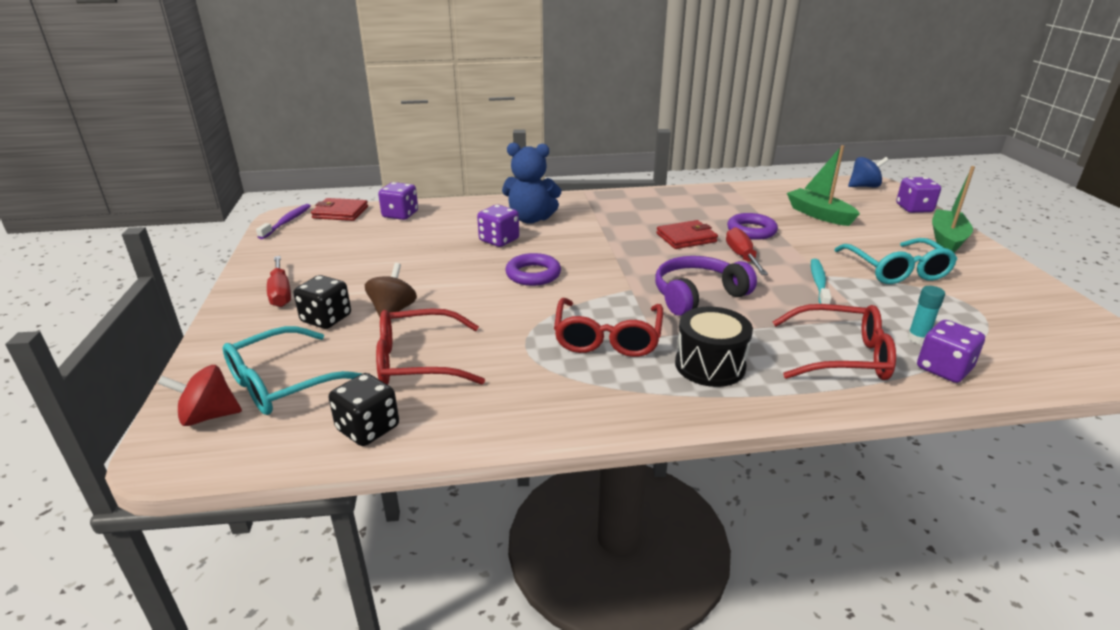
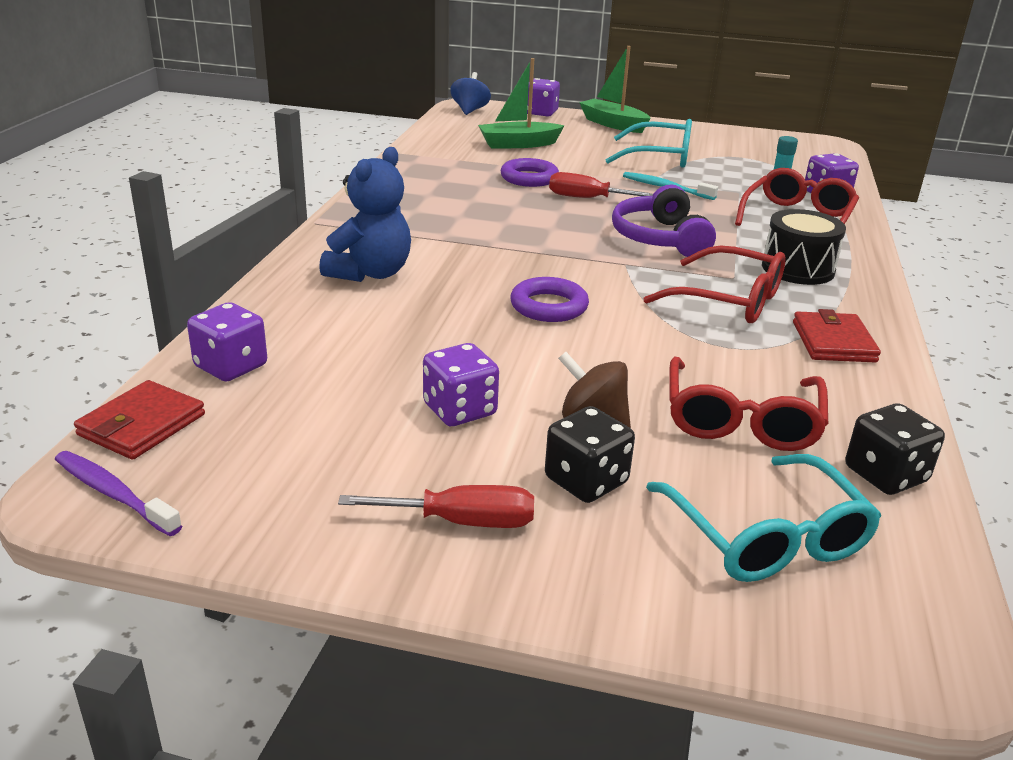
camera: 70 degrees left, 0 degrees up
red spinning top [157,365,242,426] -> none
purple dice [477,205,519,247] -> purple dice moved to [423,343,499,426]
red wallet [656,220,718,249] -> red wallet moved to [793,309,881,363]

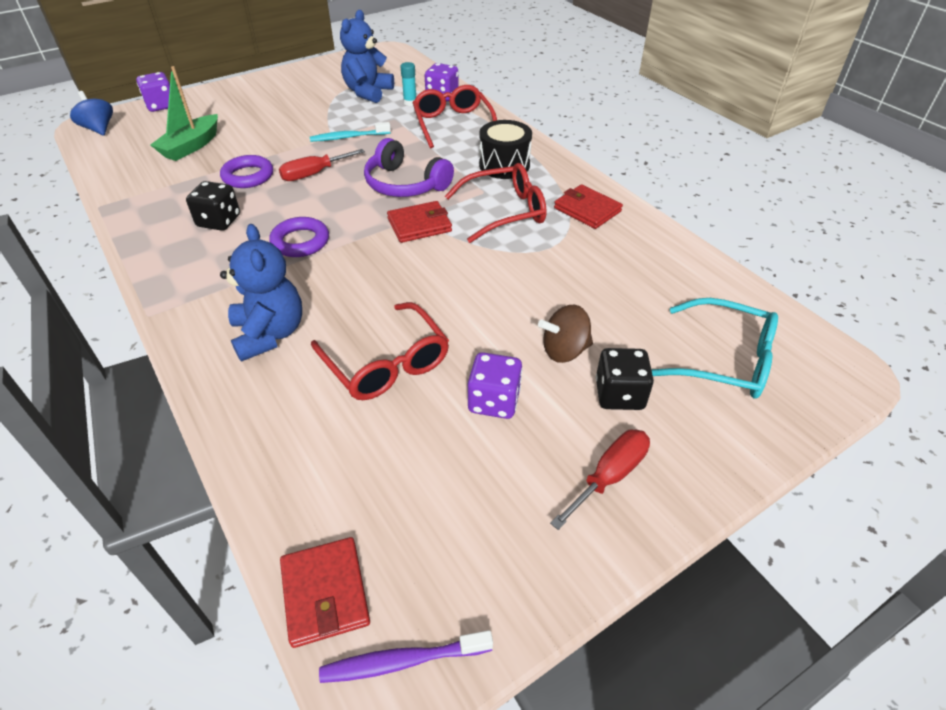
camera: 45 degrees left, 15 degrees up
purple dice [187,302,267,382] -> none
purple ring [510,277,589,322] -> purple ring moved to [269,217,329,257]
green boat [579,46,651,133] -> none
turquoise glasses [606,119,692,168] -> none
red glasses [669,356,828,451] -> red glasses moved to [311,302,449,400]
black dice [845,403,945,495] -> black dice moved to [186,181,240,231]
none -> blue teddy bear [340,10,394,103]
none -> red wallet [387,201,452,243]

